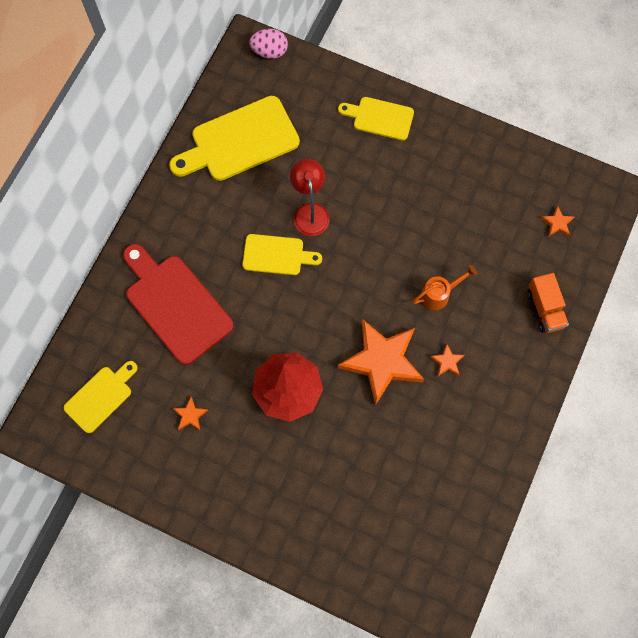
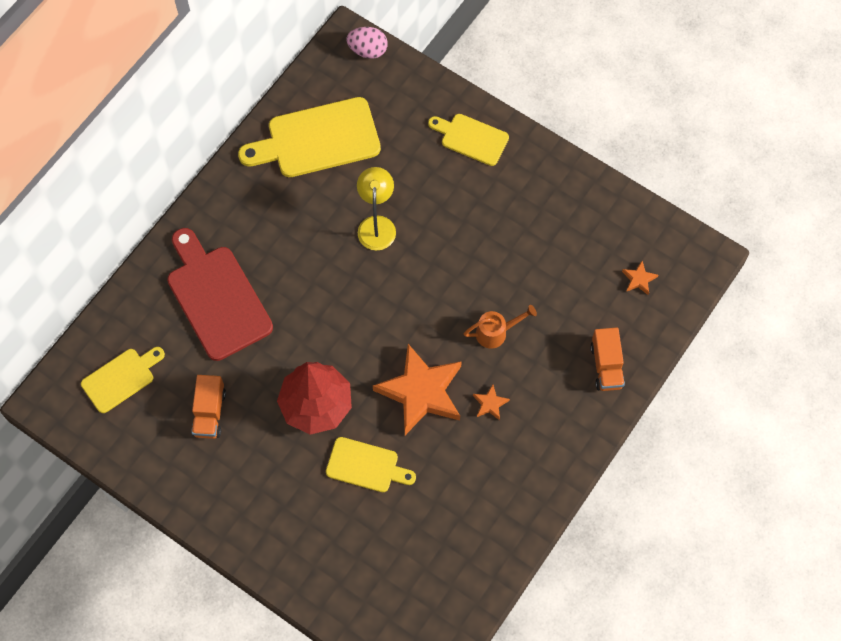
camera: 10 degrees right, 5 degrees down
orange star [173,397,208,430] -> orange truck [192,375,226,439]
yellow cutting board [242,234,322,275] -> yellow cutting board moved to [326,437,416,492]
red lamp [290,159,329,236] -> yellow lamp [357,167,396,251]

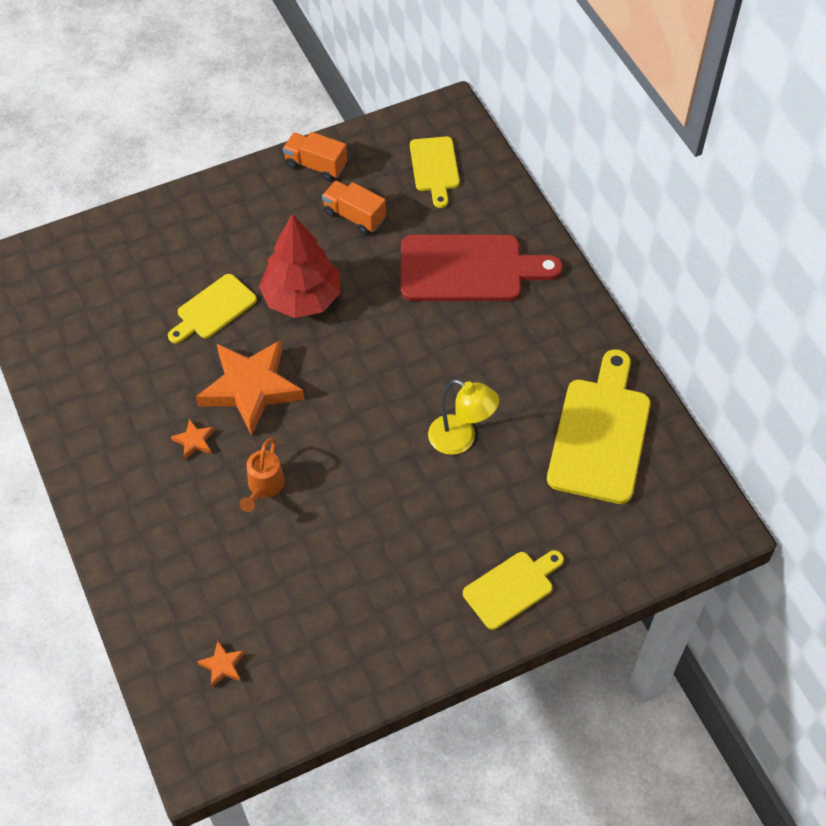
camera: 120 degrees right, 10 degrees down
pink egg [347,27,388,59] -> none
orange truck [590,328,625,391] -> orange truck moved to [283,132,347,181]

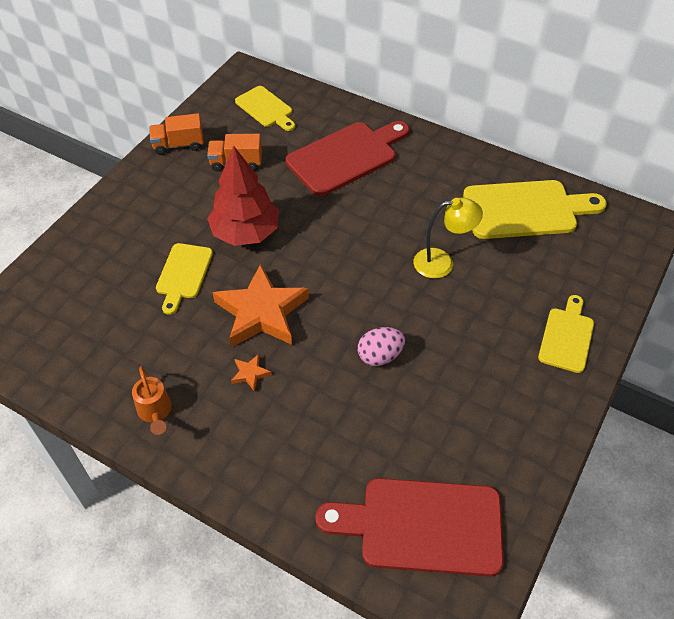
camera: 35 degrees left, 5 degrees down
orange star [197,641,245,687] -> red cutting board [316,478,504,577]
orange watering can [240,437,285,512] -> orange watering can moved to [132,366,172,435]
yellow cutting board [547,349,651,504] -> yellow cutting board turned 105 degrees clockwise [463,180,607,239]
none -> pink egg [358,327,405,366]

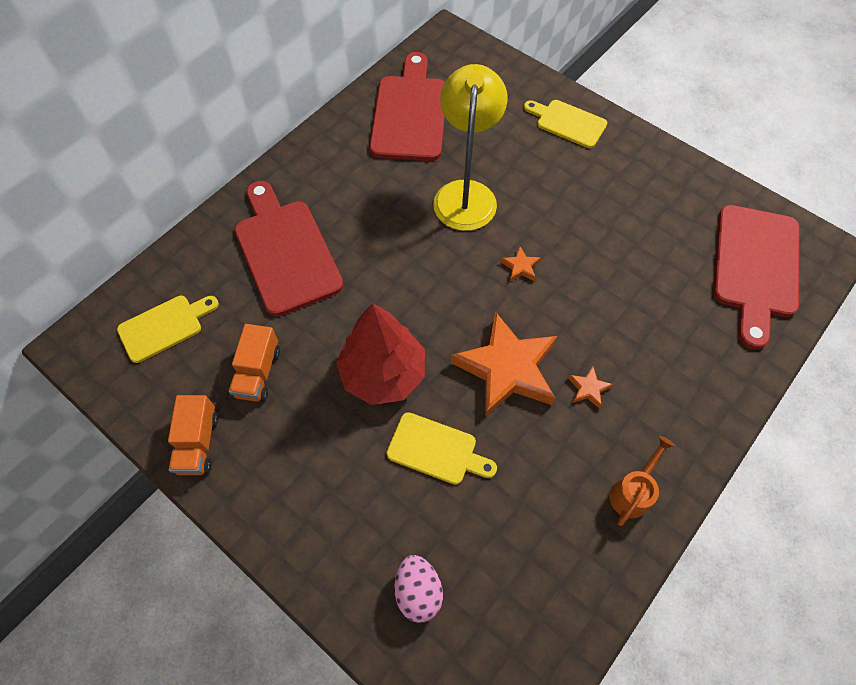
camera: 80 degrees left, 10 degrees up
orange watering can [132,366,172,435] -> orange watering can turned 45 degrees counterclockwise [609,436,675,526]
pink egg [358,327,405,366] -> pink egg moved to [395,555,443,623]
yellow lamp [414,197,483,279] -> yellow lamp [433,64,508,231], size x1.53
yellow cutting board [463,180,607,239] -> red cutting board [370,52,445,161]
none -> orange star [500,247,541,281]

